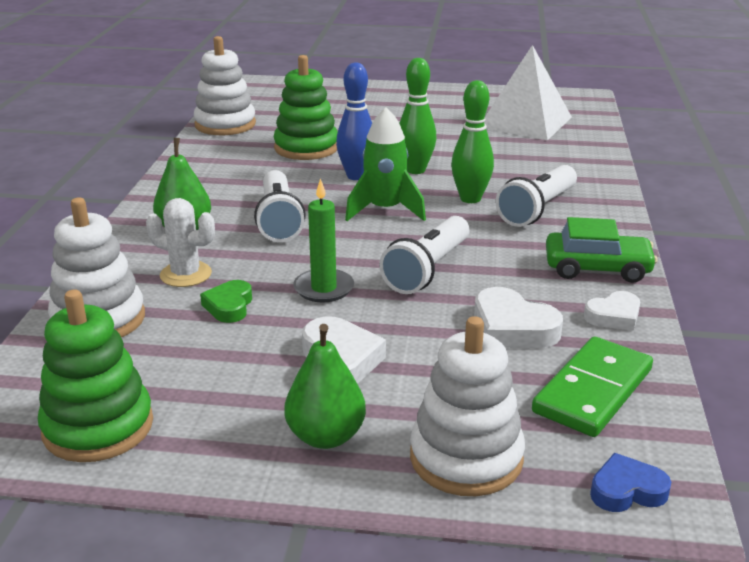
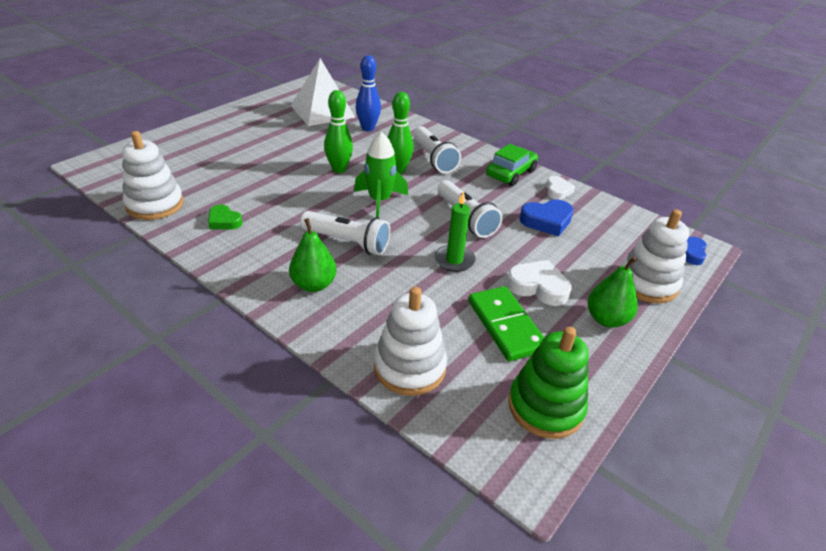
camera: 60 degrees left, 10 degrees up
white cactus [146,198,215,287] -> none
green heart [200,280,252,323] -> green heart moved to [208,204,243,230]
green stacking toy [274,55,338,160] -> none
blue bowling pin [336,62,372,180] -> blue bowling pin moved to [356,55,381,131]
white heart [474,287,563,348] -> blue heart [519,200,574,236]
green domino [532,337,653,437] -> green domino moved to [468,286,544,361]

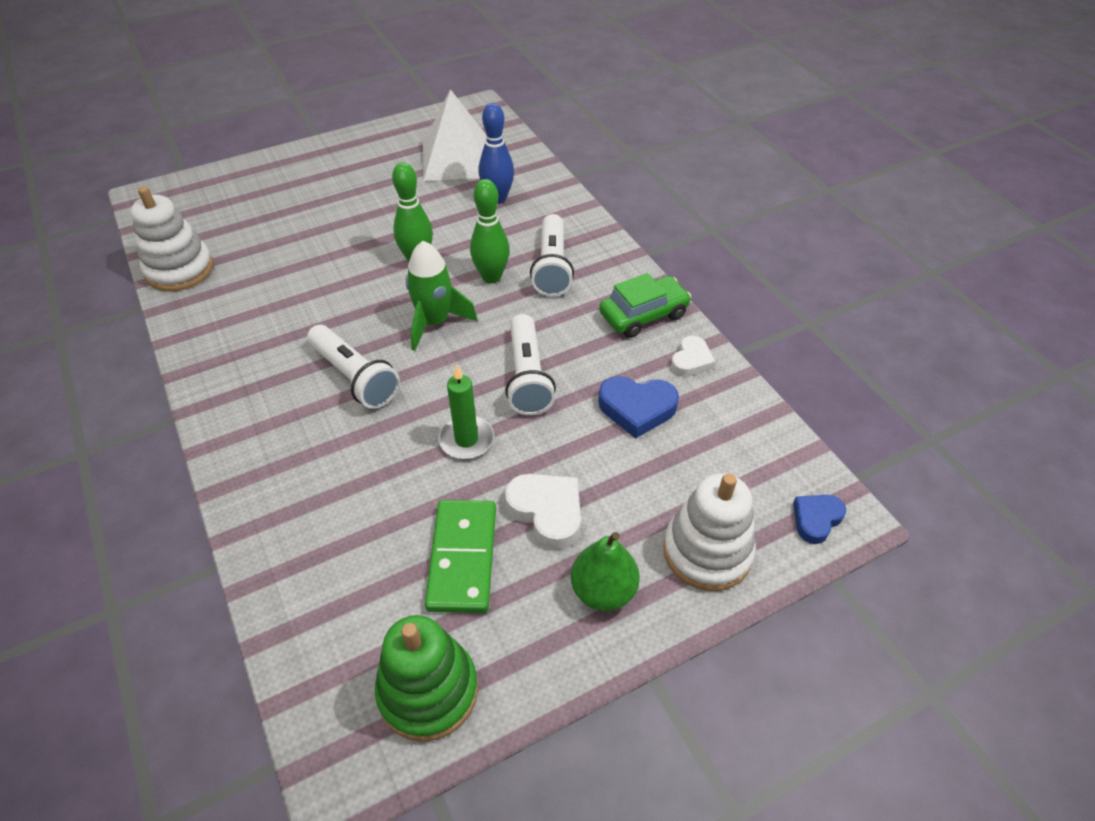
camera: 25 degrees right, 10 degrees up
green heart [208,204,243,230] -> none
green pear [289,218,337,292] -> none
white stacking toy [374,287,447,396] -> none

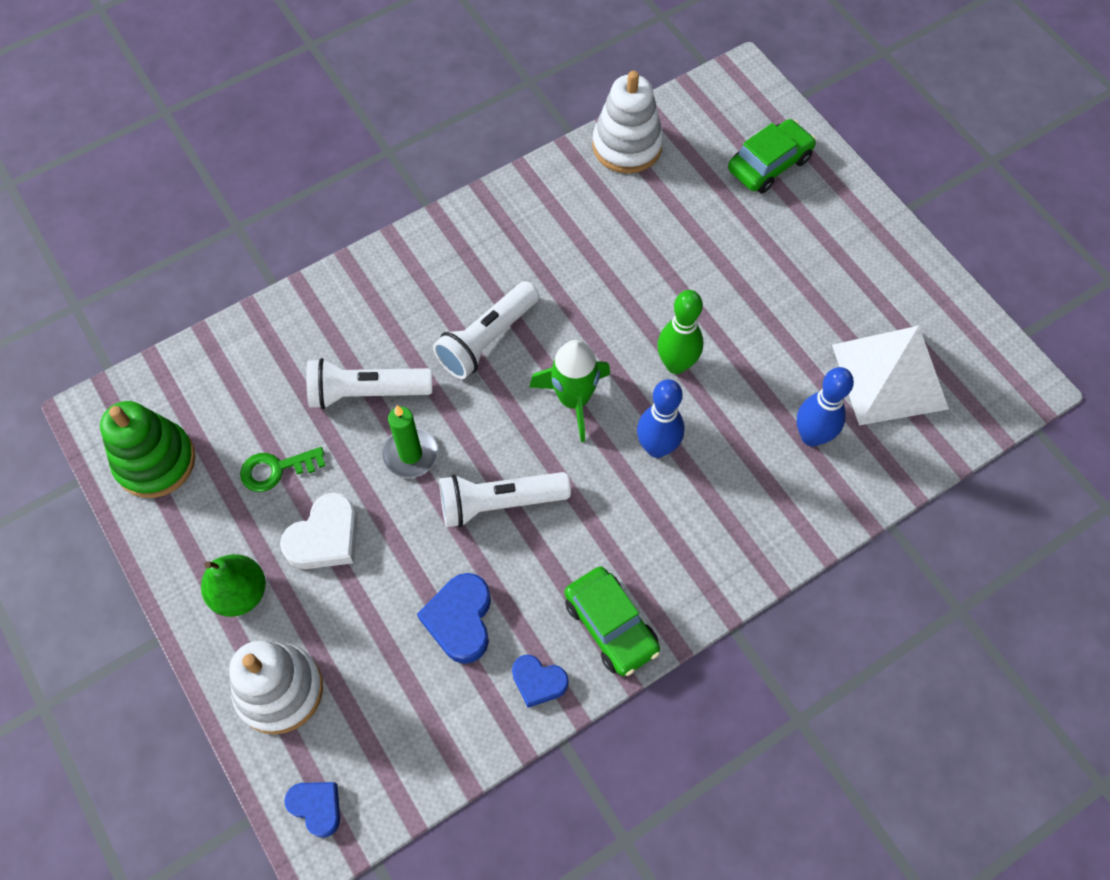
camera: 85 degrees right, 15 degrees up
green domino [425,500,496,613] -> green key [240,447,326,492]
green bowling pin [470,179,510,283] -> blue bowling pin [637,379,684,458]
white flashlight [530,214,574,297] -> white flashlight moved to [306,358,432,409]
white heart [671,336,715,377] -> blue heart [512,655,569,708]
none -> green car [728,119,816,194]

